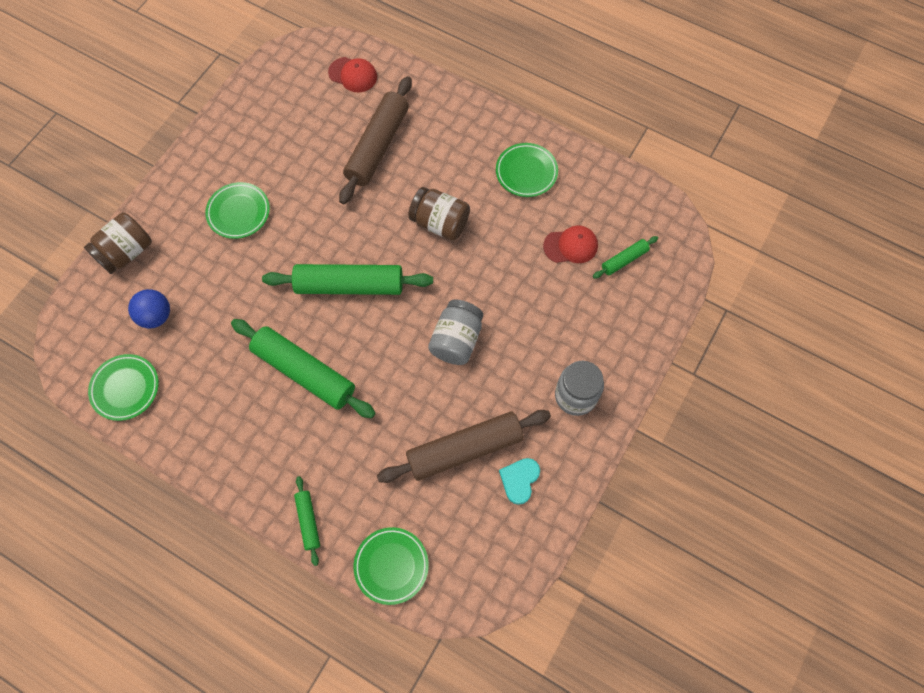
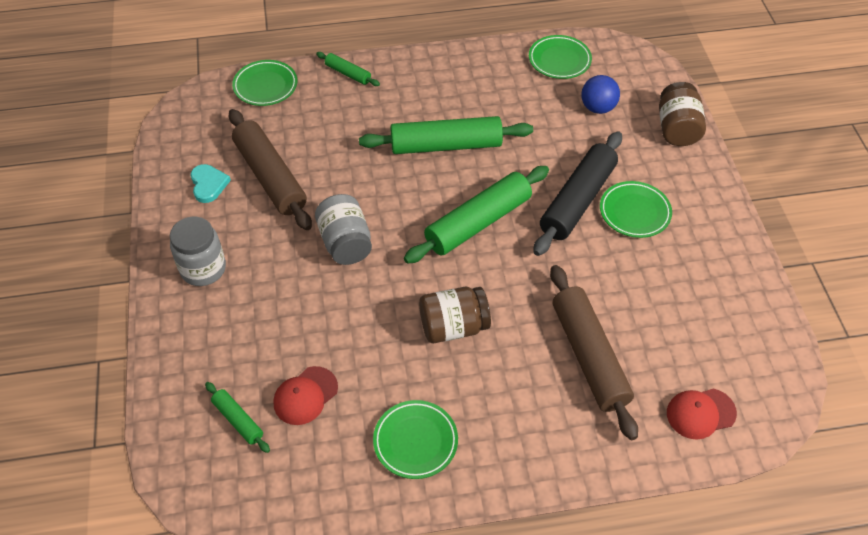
camera: 140 degrees right, 15 degrees down
brown rolling pin [377,410,551,483] -> brown rolling pin turned 60 degrees counterclockwise [229,109,312,230]
green rolling pin [593,236,658,279] -> green rolling pin turned 60 degrees counterclockwise [205,382,270,453]
none -> black rolling pin [533,131,622,256]

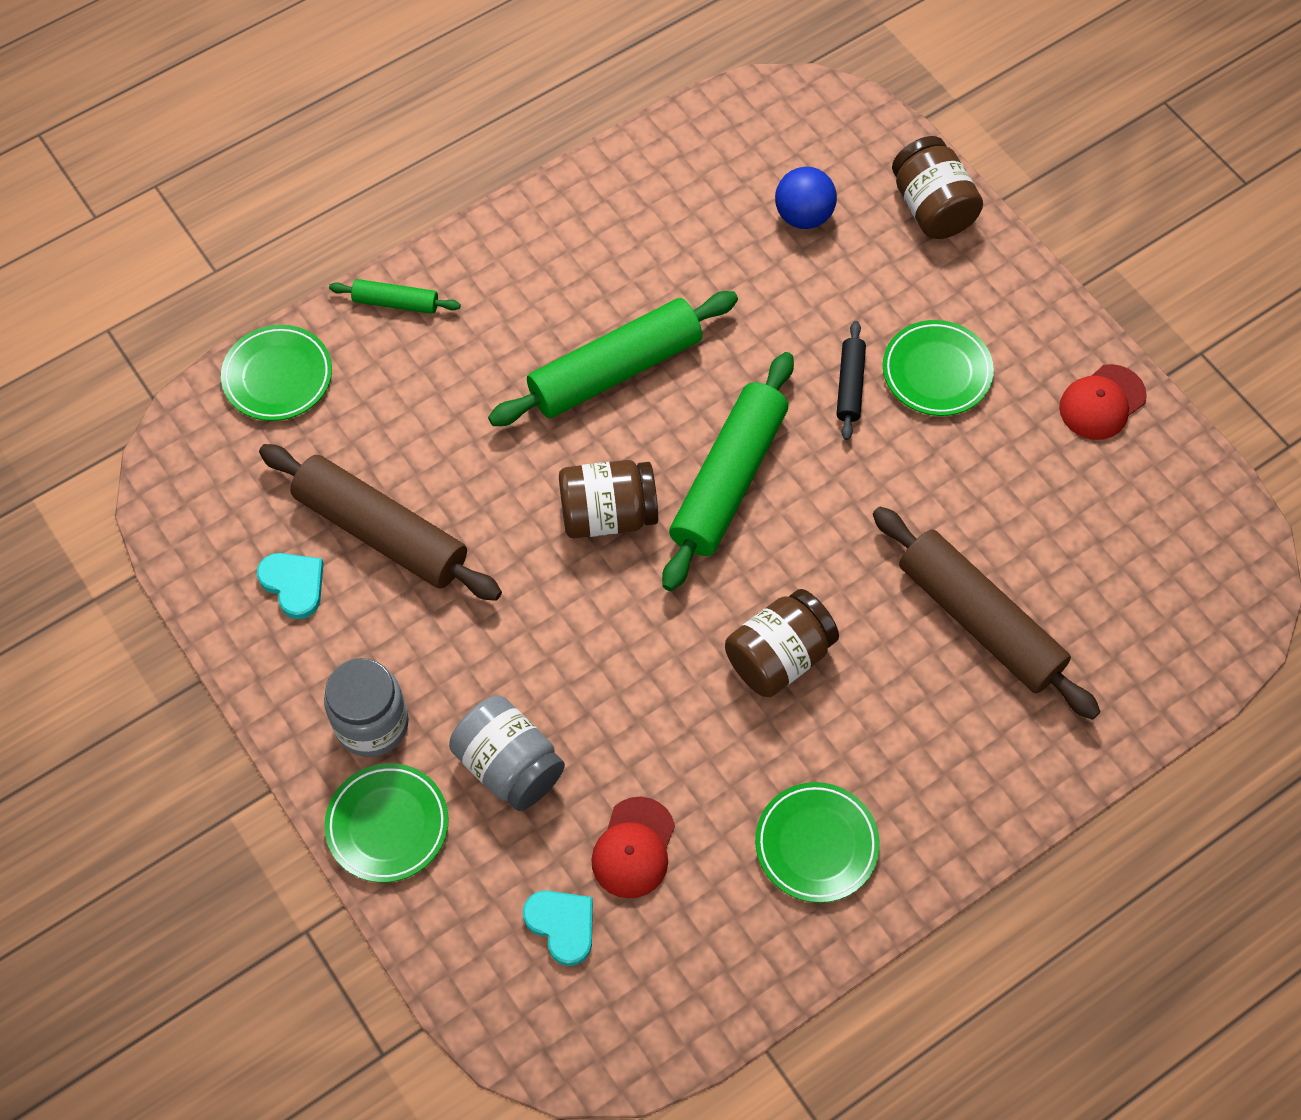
camera: 25 degrees left, 10 degrees up
green rolling pin [205,382,270,453] -> turquoise heart [523,891,593,966]
grey jar [315,194,372,265] -> grey jar moved to [449,696,565,811]
green plate [529,35,592,79] -> green plate moved to [324,763,449,883]
black rolling pin [533,131,622,256] -> black rolling pin [837,321,866,440], size x0.48
red cap [667,389,737,440] -> red cap moved to [1059,364,1147,440]
none -> brown jar [559,460,658,539]

